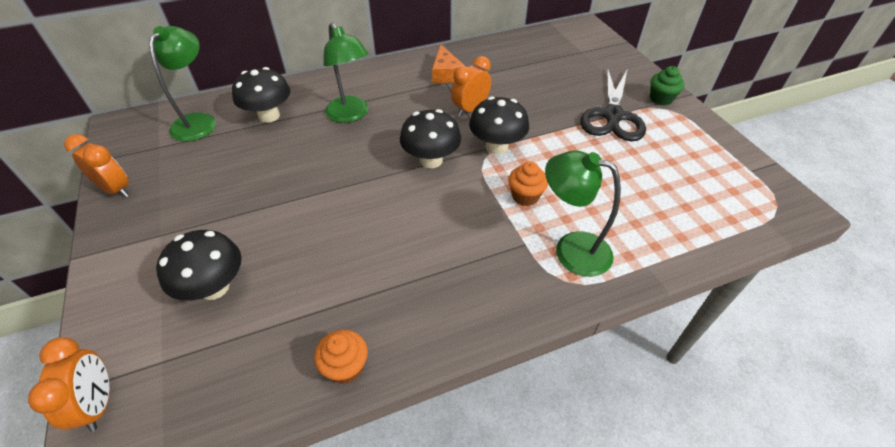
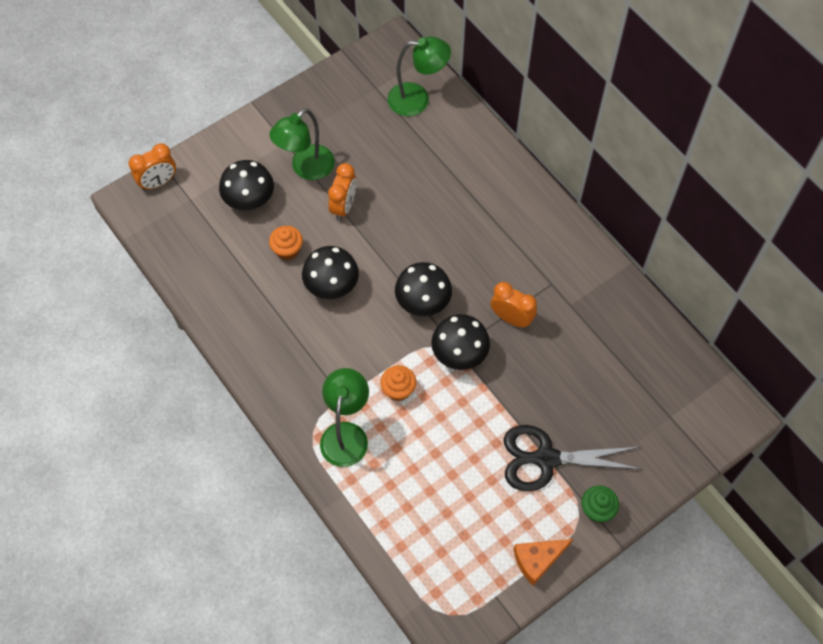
camera: 75 degrees right, 15 degrees up
orange clock [64,134,129,198] -> orange clock moved to [328,163,356,221]
black mushroom [232,67,290,123] -> black mushroom moved to [302,246,359,299]
orange cupcake [314,330,368,384] -> orange cupcake moved to [269,226,303,260]
green lamp [323,22,368,123] -> green lamp moved to [269,109,335,180]
orange cheese [432,44,465,83] -> orange cheese moved to [513,539,573,585]

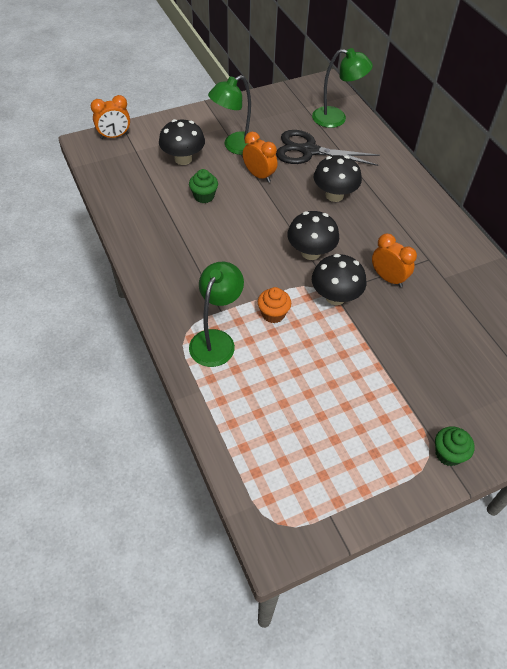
camera: 10 degrees right, 10 degrees down
orange cupcake [269,226,303,260] -> green cupcake [189,169,218,203]
black mushroom [302,246,359,299] -> black mushroom moved to [314,155,362,202]
orange clock [328,163,356,221] -> orange clock turned 75 degrees counterclockwise [243,132,277,183]
black scissors [504,425,641,491] -> black scissors moved to [276,130,380,166]
orange cheese [513,539,573,585] -> none

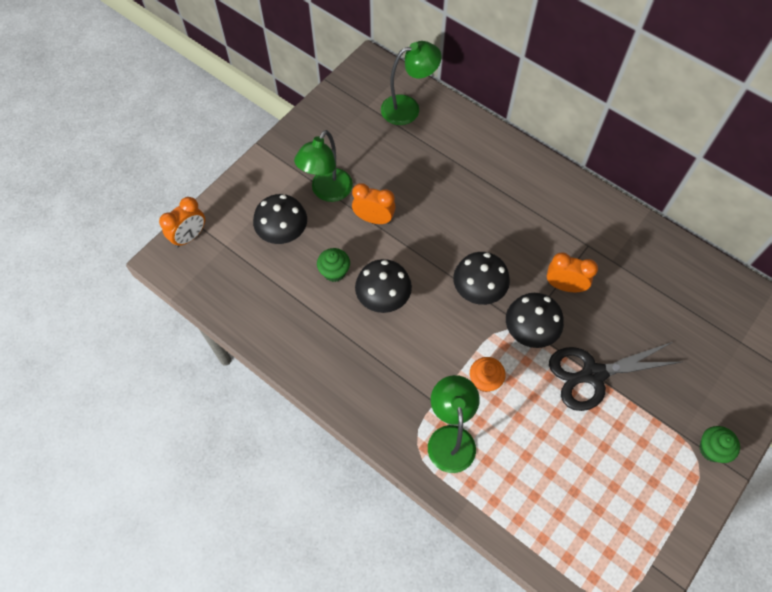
camera: 25 degrees left, 10 degrees up
black scissors [276,130,380,166] -> black scissors moved to [549,342,681,411]
black mushroom [314,155,362,202] -> black mushroom moved to [355,259,412,313]

